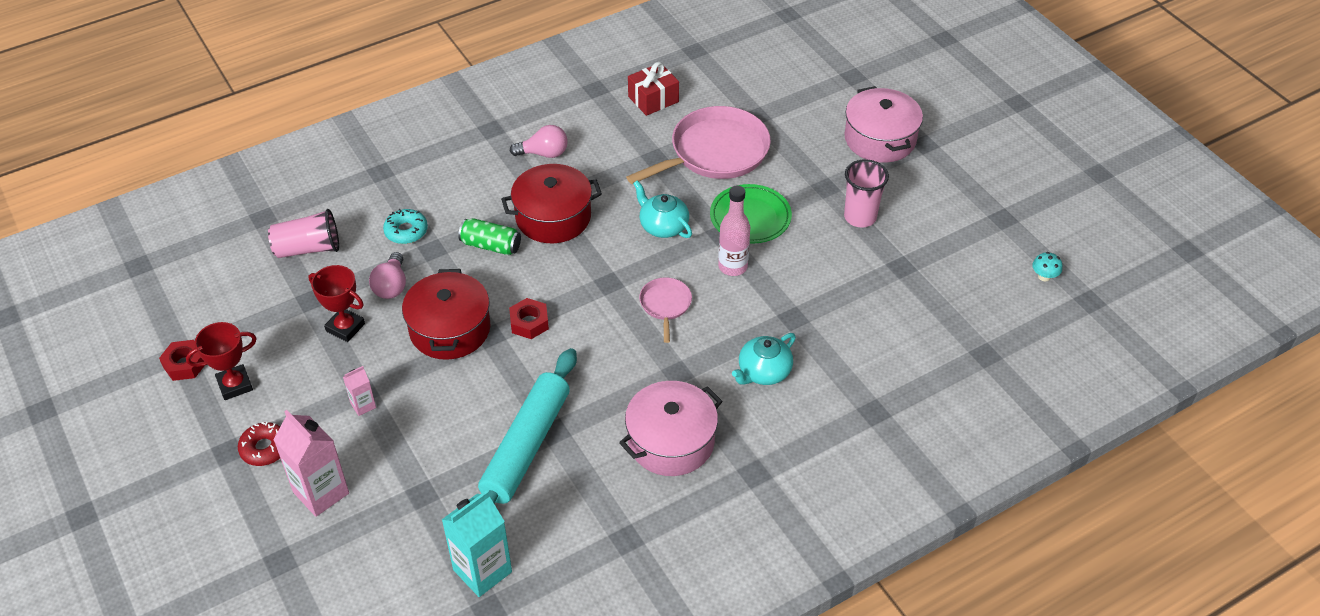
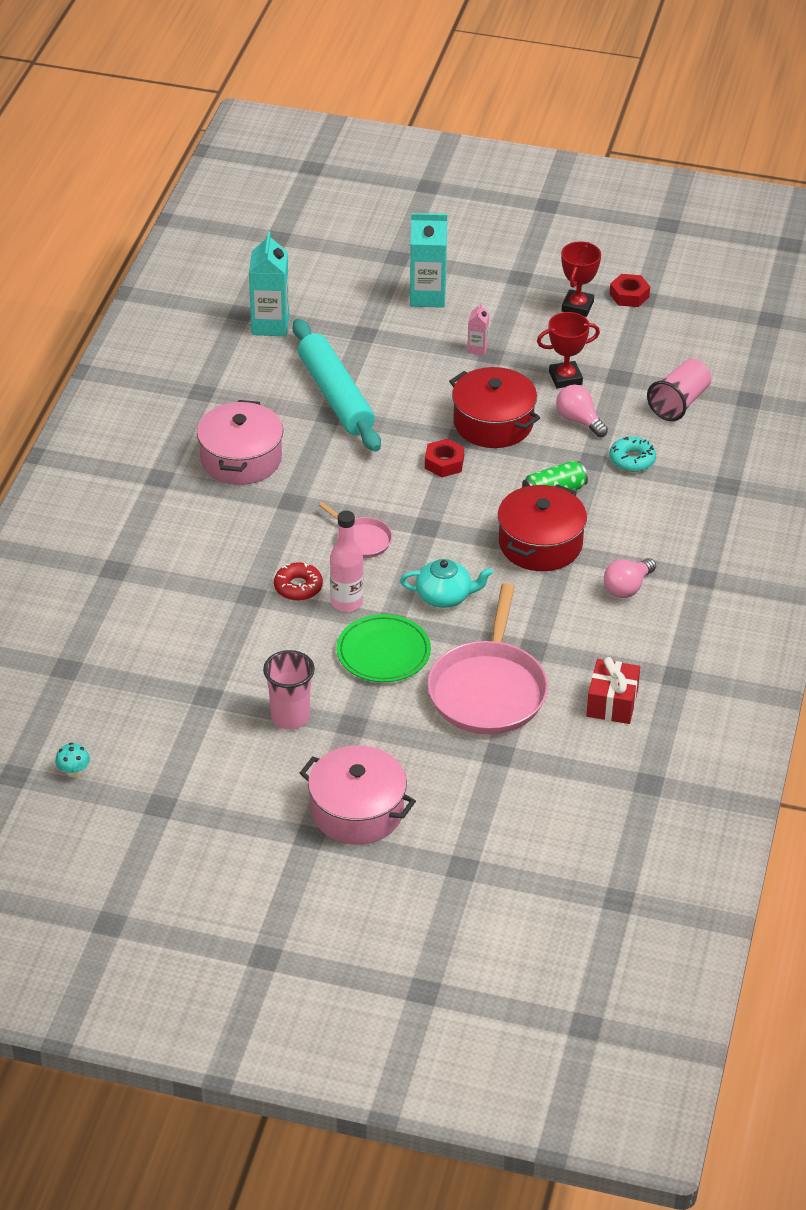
camera: 135 degrees right, 5 degrees down
red donut [238,421,280,466] -> red donut moved to [274,562,323,601]
pink carton [273,410,349,517] -> turquoise carton [410,213,447,308]
turquoise teapot [732,333,796,385] -> none

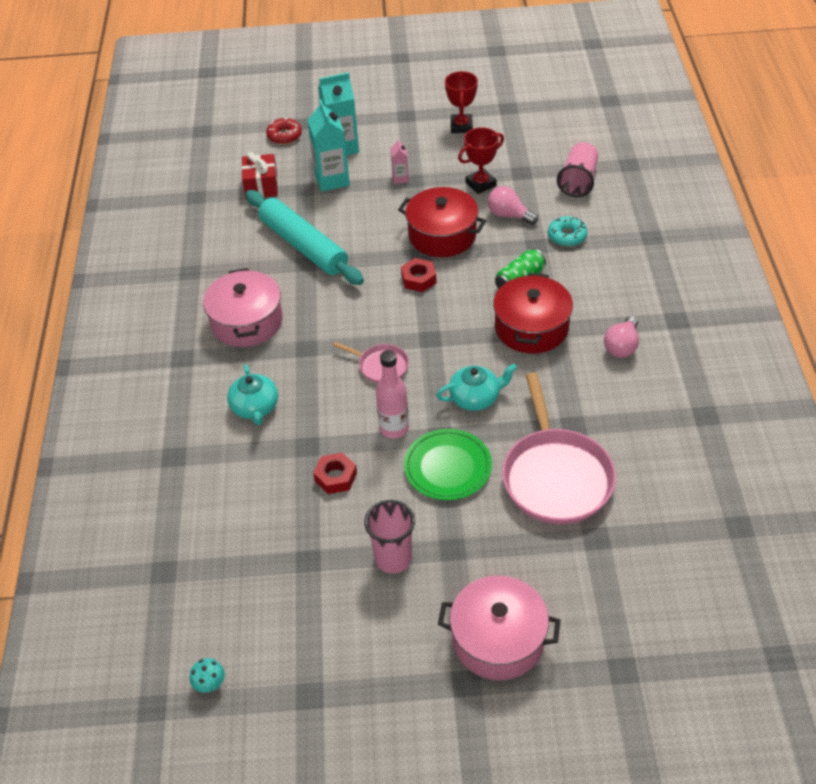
camera: 15 degrees left, 5 degrees up
turquoise carton [249,231,289,336] -> turquoise carton moved to [308,99,350,192]
red donut [274,562,323,601] -> red donut moved to [266,118,302,144]
red gift [586,657,640,724] -> red gift moved to [241,152,278,199]
red nut [610,274,650,307] -> red nut moved to [313,452,357,494]
none -> turquoise teapot [227,364,278,425]

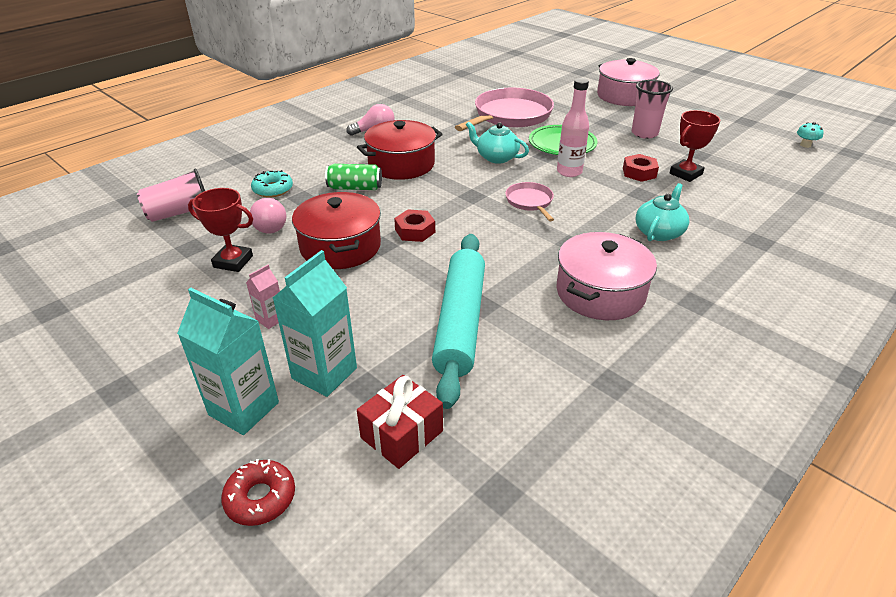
camera: 135 degrees left, 10 degrees down
red trophy [445,71,478,133] -> red trophy moved to [670,110,720,182]

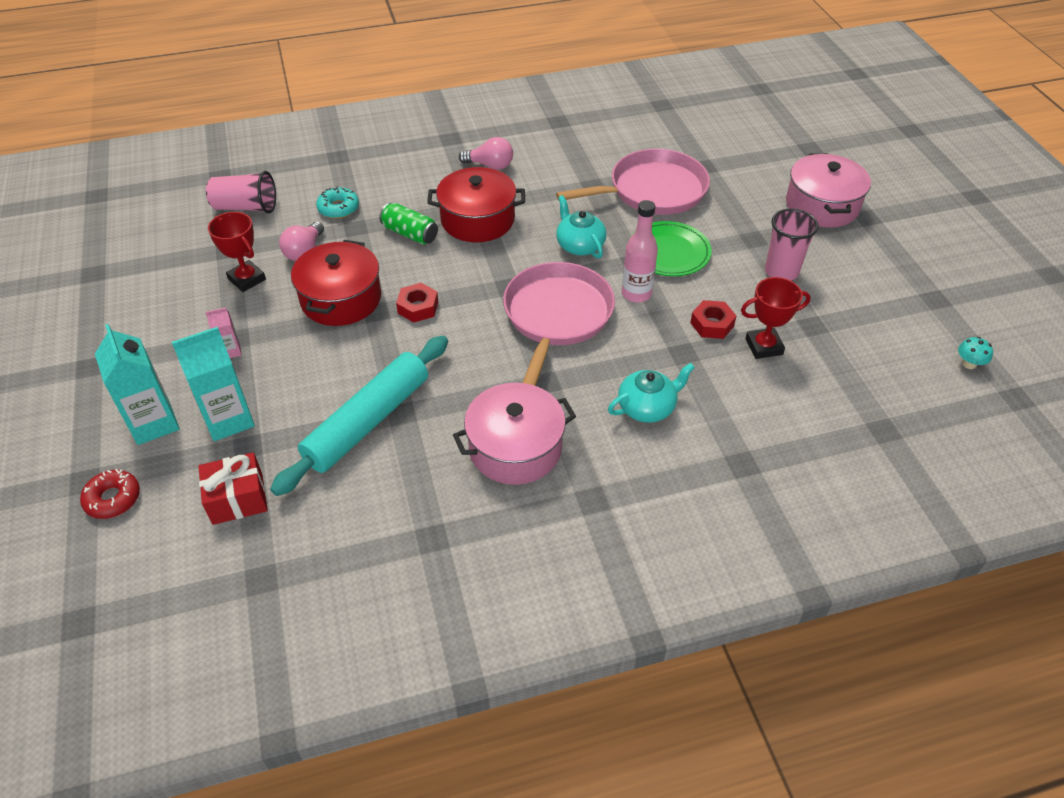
camera: 30 degrees right, 10 degrees up
pink pan [505,182,554,221] -> pink pan [503,262,615,386], size x2.05

